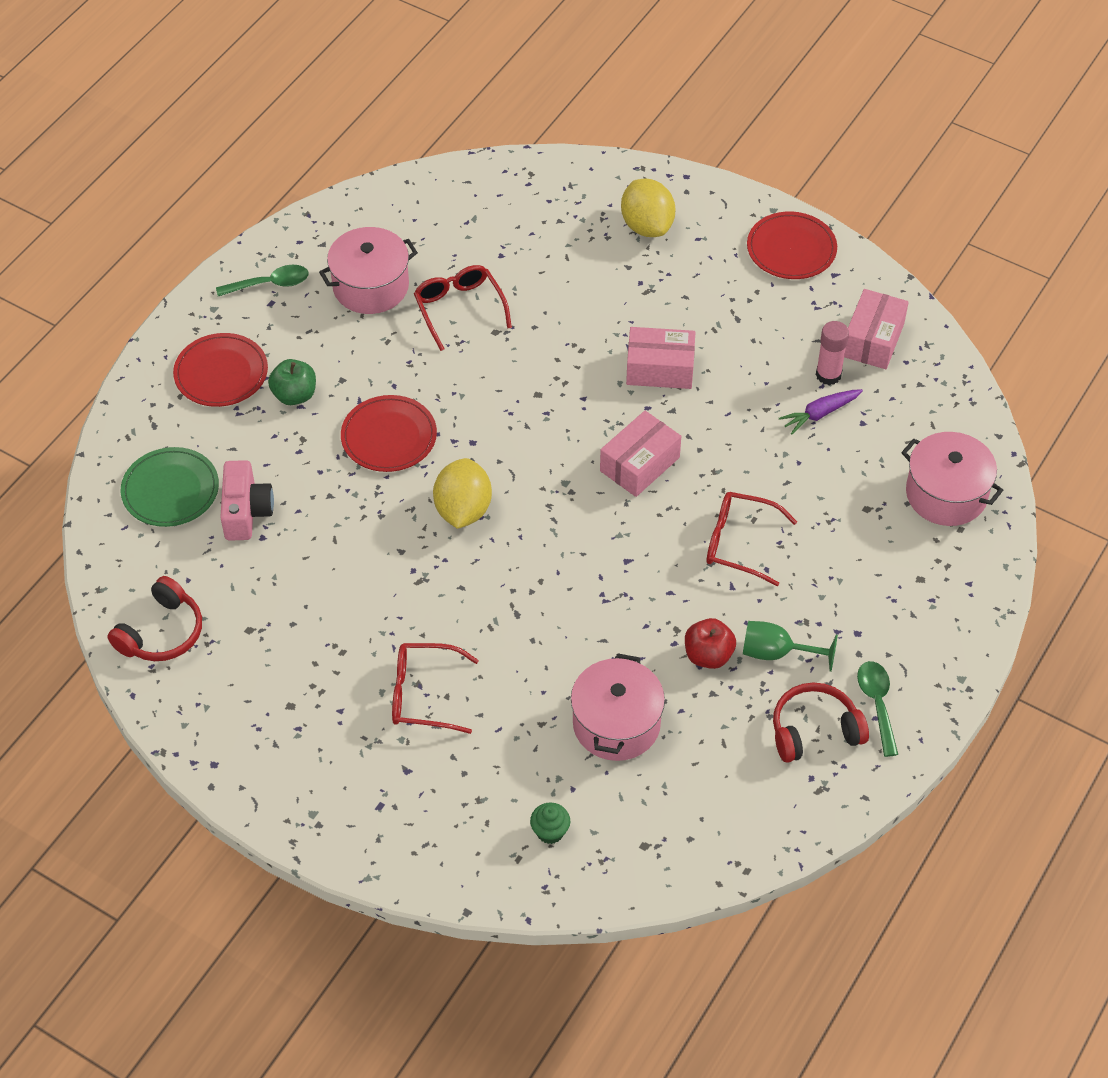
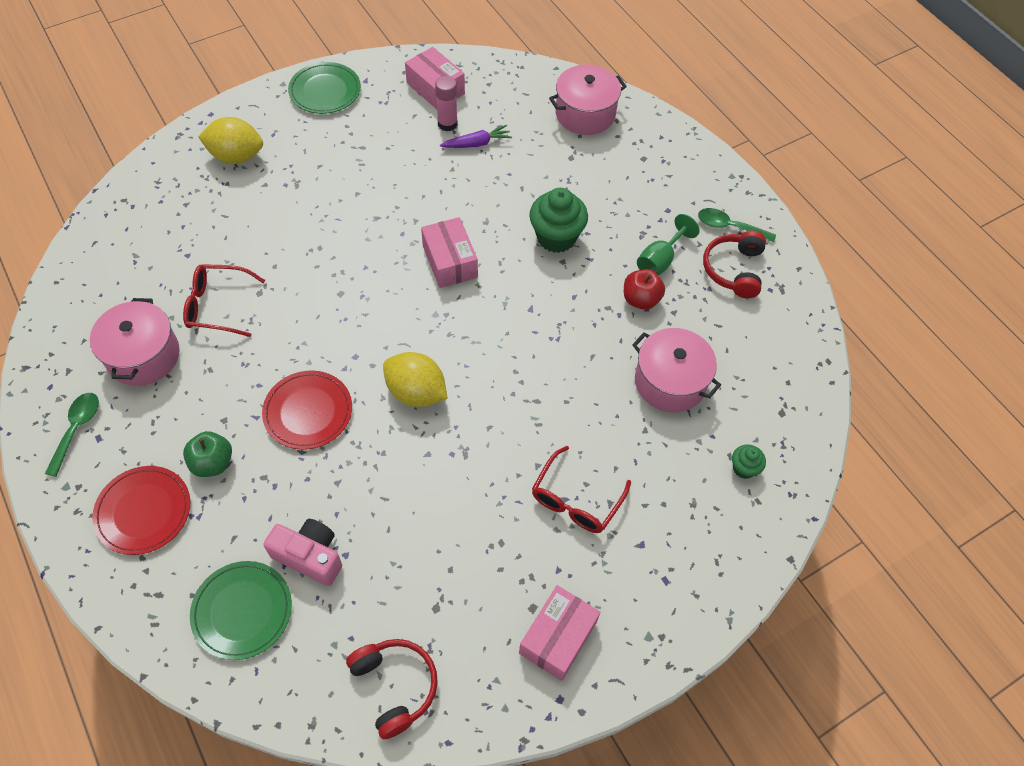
camera: 65 degrees left, 5 degrees up
pink box [626,327,695,389] -> pink box moved to [519,585,601,681]
red glasses [707,492,797,586] -> green cupcake [529,188,588,253]
red plate [747,211,837,279] -> green plate [288,62,361,114]
purple carrot [779,389,863,435] -> purple carrot turned 105 degrees counterclockwise [440,125,512,148]

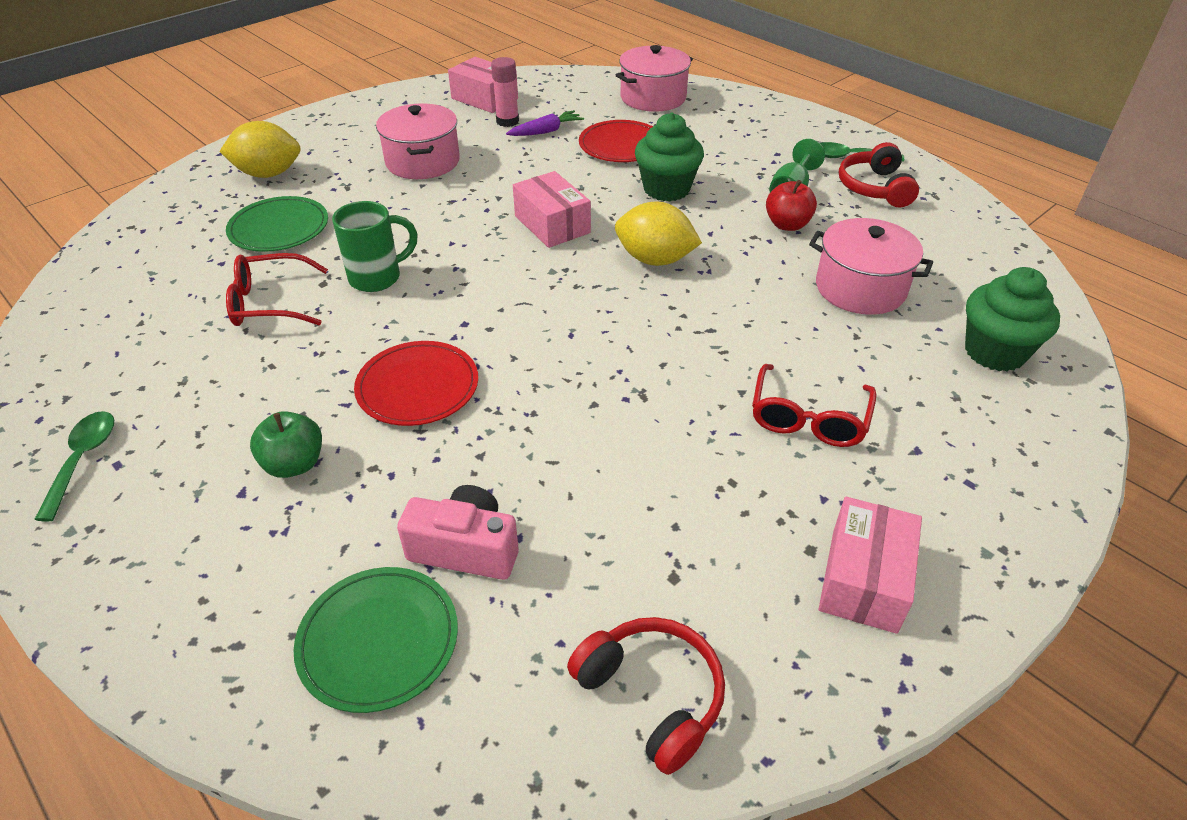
camera: 10 degrees left, 15 degrees down
pink pot [90,298,180,386] -> pink pot moved to [376,103,460,179]
red plate [92,466,190,555] -> red plate moved to [579,120,653,162]
green plate [288,62,361,114] -> green plate moved to [226,196,328,252]
yellow lemon [383,352,448,407] -> yellow lemon moved to [615,201,702,266]
green cupcake [732,444,766,479] -> green cupcake [965,267,1060,371], size x1.97
none -> green mug [332,201,418,292]

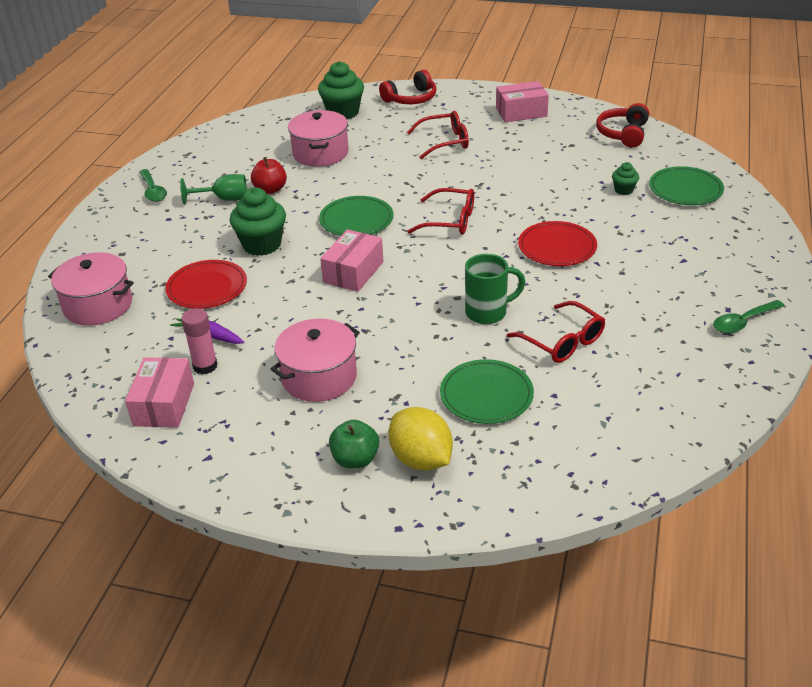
camera: 120 degrees left, 5 degrees down
green apple [250,411,322,478] -> green apple moved to [329,420,379,468]
green mug [332,201,418,292] -> green mug turned 135 degrees clockwise [465,254,525,324]
pink camera [397,485,519,580] -> green cupcake [612,162,639,195]
yellow lemon [615,201,702,266] -> green plate [319,196,394,236]
red headphones [839,142,919,208] -> red headphones moved to [379,70,436,104]
none -> red glasses [407,188,474,235]

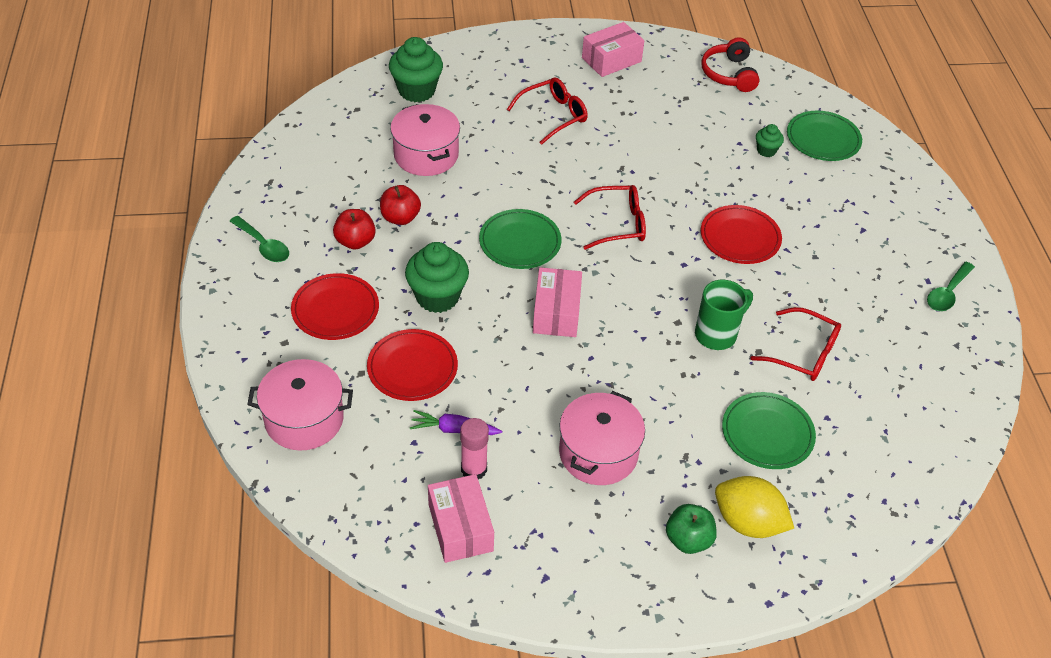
camera: 25 degrees left, 10 degrees up
green goblet [180,174,247,205] -> red apple [333,209,376,250]
red headphones [379,70,436,104] -> none
none -> red plate [291,273,379,340]

